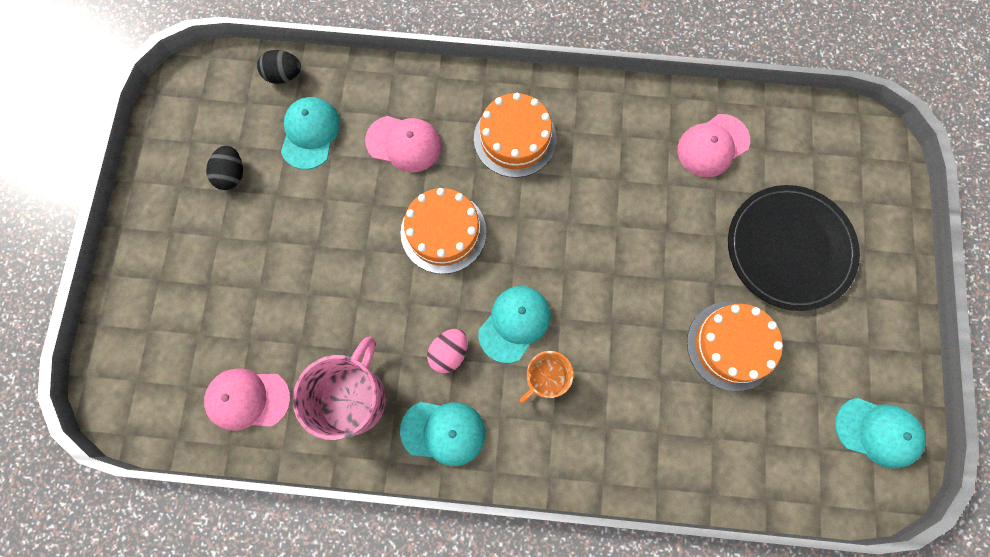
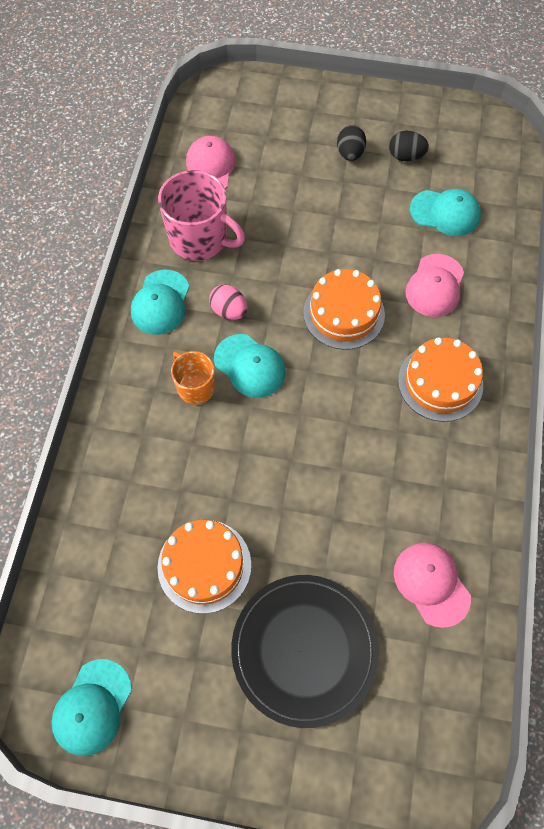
camera: 95 degrees right, 10 degrees down
black egg [257,50,301,84] -> black egg moved to [337,125,366,161]

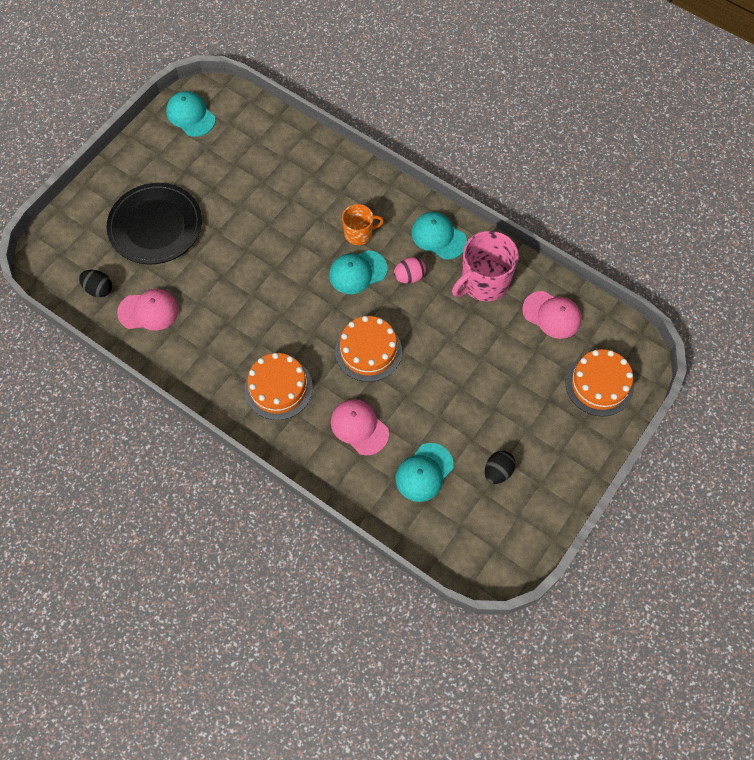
camera: 115 degrees right, 0 degrees up
orange cake [157,519,251,614] -> orange cake moved to [566,349,634,416]
black egg [337,125,366,161] -> black egg moved to [79,270,112,297]

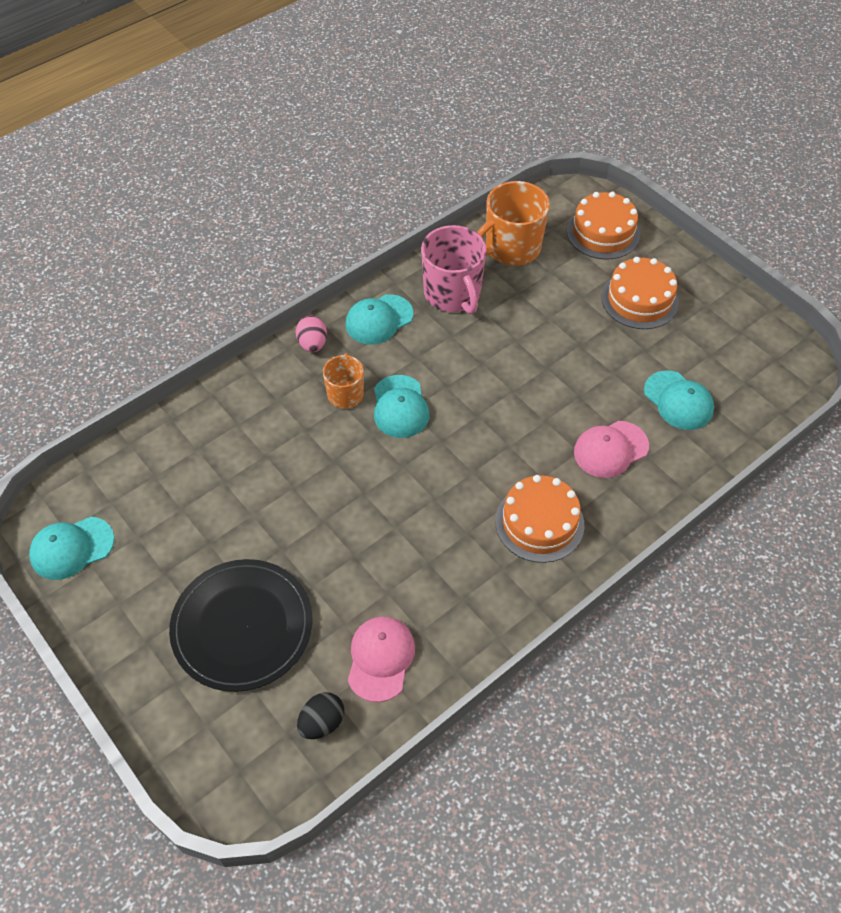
camera: 75 degrees left, 10 degrees down
orange cake [335,316,402,382] -> orange cake moved to [601,257,679,329]
pink egg [393,257,426,283] -> pink egg moved to [296,316,327,352]
black egg [485,451,515,484] -> none
pink cap [522,291,582,339] -> orange mug [477,181,550,266]

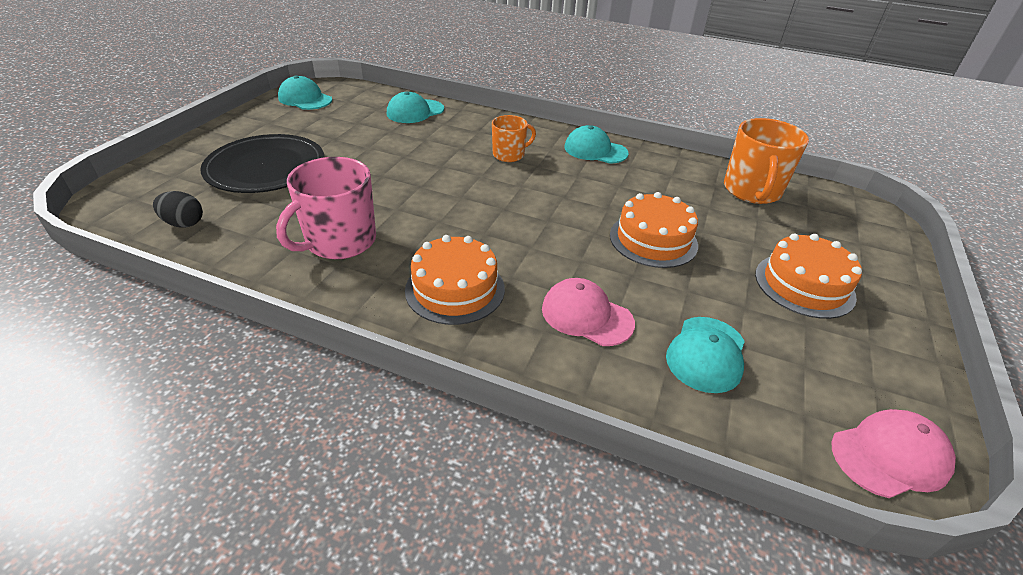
camera: 60 degrees right, 15 degrees down
pink egg [296,316,327,352] -> none
pink cap [348,617,415,702] -> pink cap moved to [831,409,956,498]
turquoise cap [374,375,430,438] -> turquoise cap moved to [387,91,444,123]
pink mug [421,225,487,314] -> pink mug moved to [276,157,376,259]
orange mug [477,181,550,266] -> orange mug turned 105 degrees counterclockwise [724,118,809,204]
orange cake [567,192,640,259] -> orange cake moved to [610,192,698,268]

